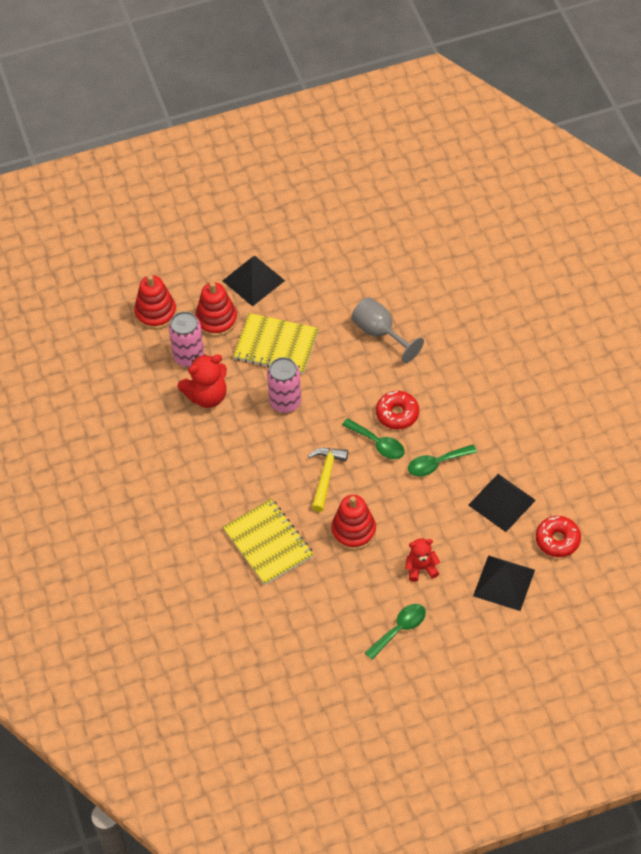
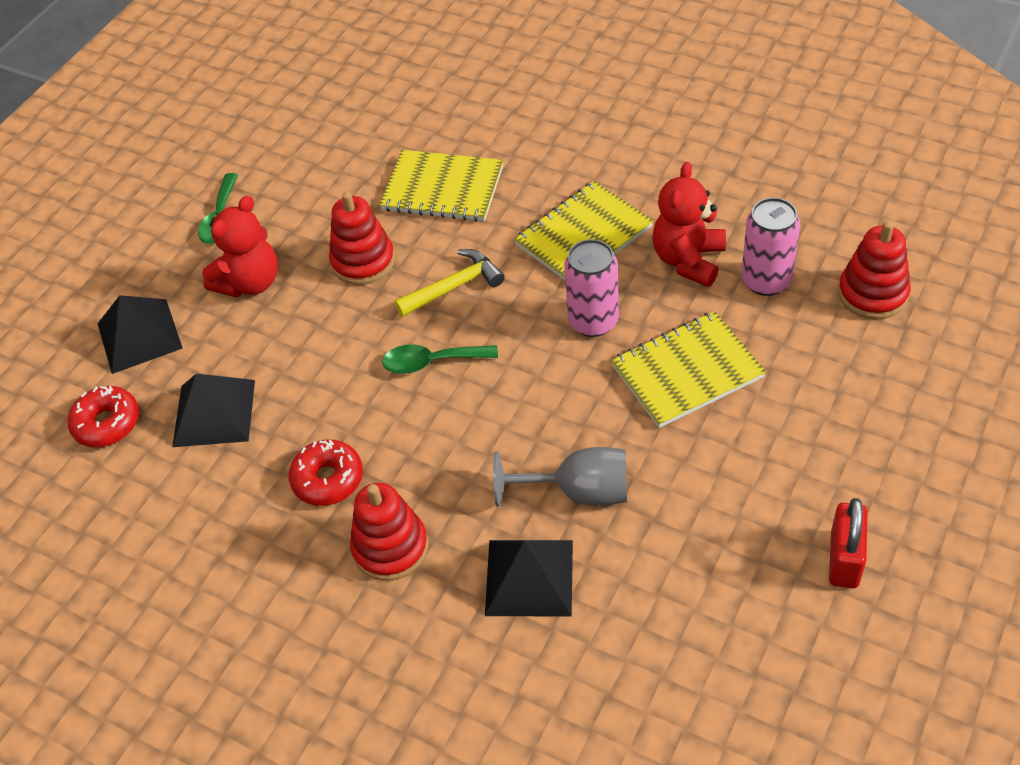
camera: 140 degrees right, 5 degrees down
red stacking toy [195,282,237,337] -> red stacking toy moved to [350,483,428,581]
black pyramid [223,256,285,306] -> black pyramid moved to [485,540,573,617]
yellow hammer [308,448,348,512] -> yellow hammer turned 90 degrees counterclockwise [395,249,505,317]
red donut [376,391,419,429] -> red donut moved to [289,439,363,506]
red teddy bear [405,538,440,582] -> red teddy bear [202,196,278,297], size x1.58
green spoon [408,444,477,477] -> none
none -> yellow notebook [514,181,653,280]
none -> red padlock [829,498,867,589]

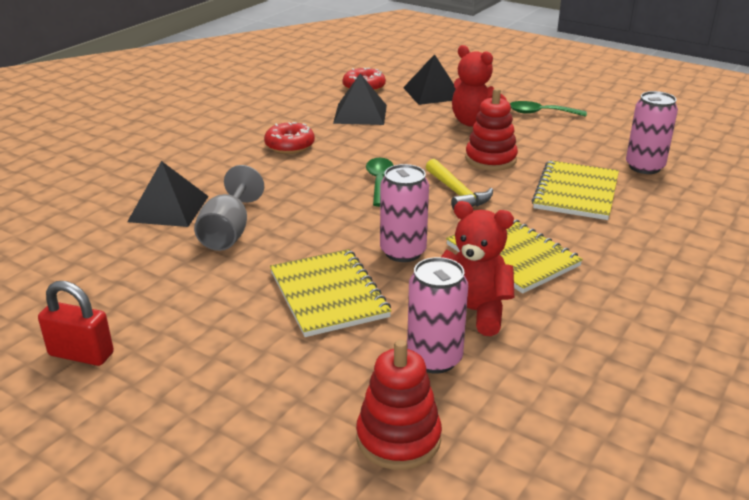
camera: 90 degrees right, 20 degrees down
red stacking toy [350,483,428,581] -> none
none -> pink can [626,91,678,174]

